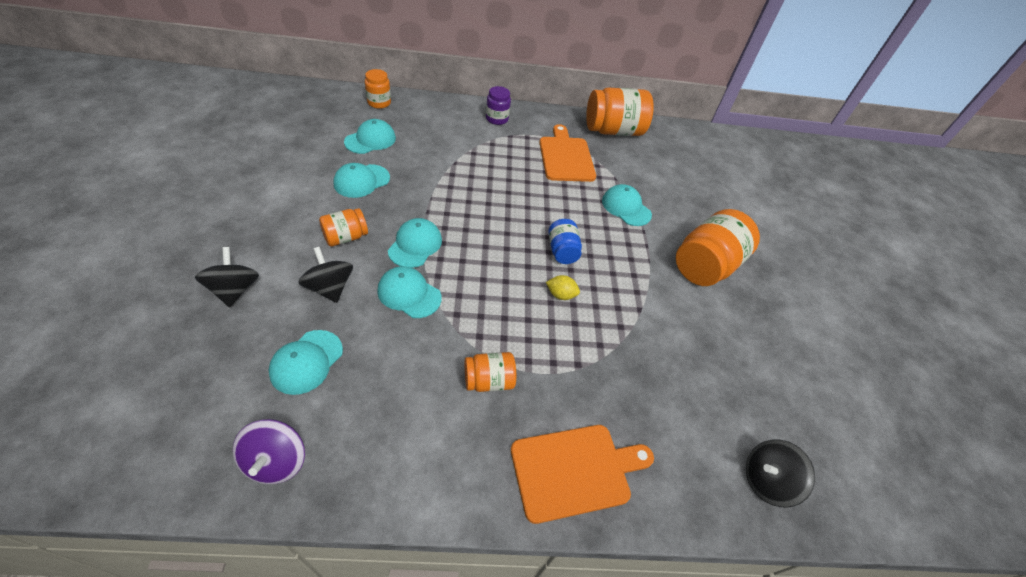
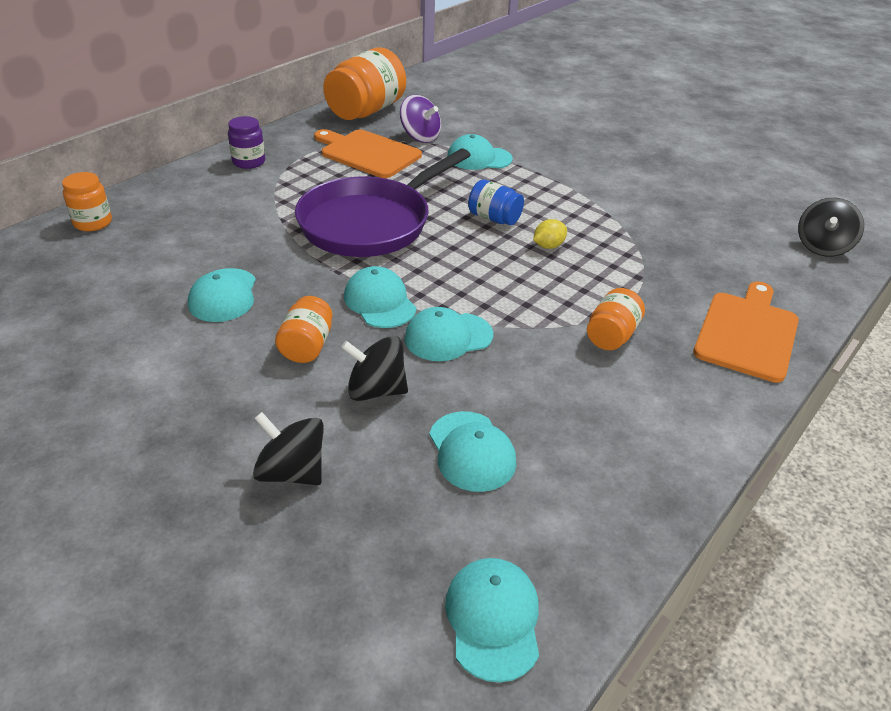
camera: 45 degrees left, 10 degrees down
purple spinning top [233,419,305,484] -> purple spinning top moved to [400,95,441,143]
turquoise cap [344,119,396,154] -> turquoise cap moved to [445,558,539,683]
orange jar [676,209,760,286] -> none
none -> purple pan [295,149,471,257]

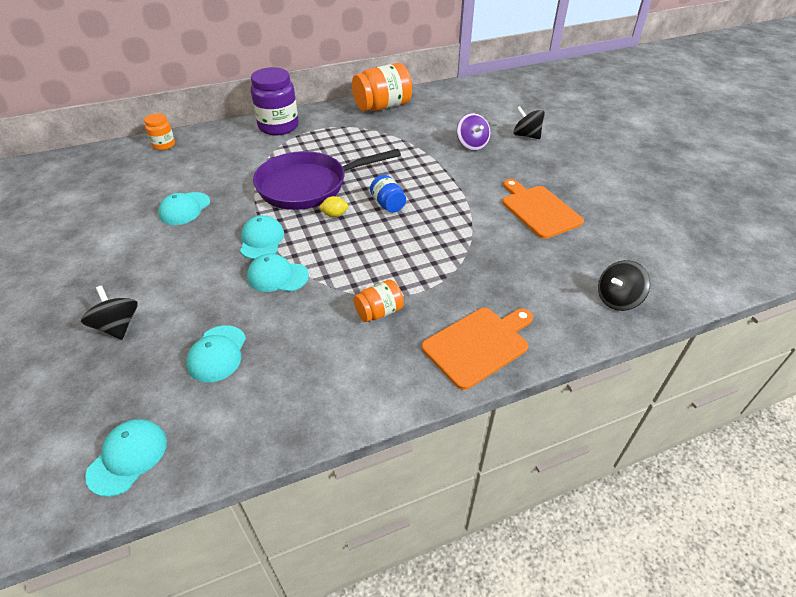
camera: 30 degrees right, 5 degrees up
purple jar [228,116,265,169] -> purple jar [251,67,299,135], size x1.88
orange jar [275,296,333,363] -> none
orange cutting board [314,129,422,178] -> orange cutting board moved to [502,179,584,239]
black spinning top [341,336,408,401] -> black spinning top moved to [513,106,545,139]
purple spinning top [400,95,441,143] -> purple spinning top moved to [457,113,491,151]
turquoise cap [447,134,513,170] -> none
yellow lemon [533,219,567,249] -> yellow lemon moved to [318,196,348,217]

